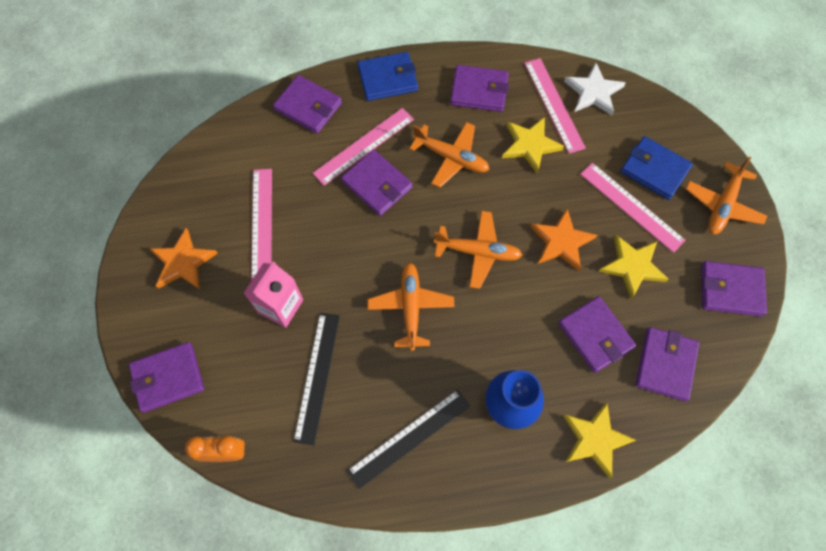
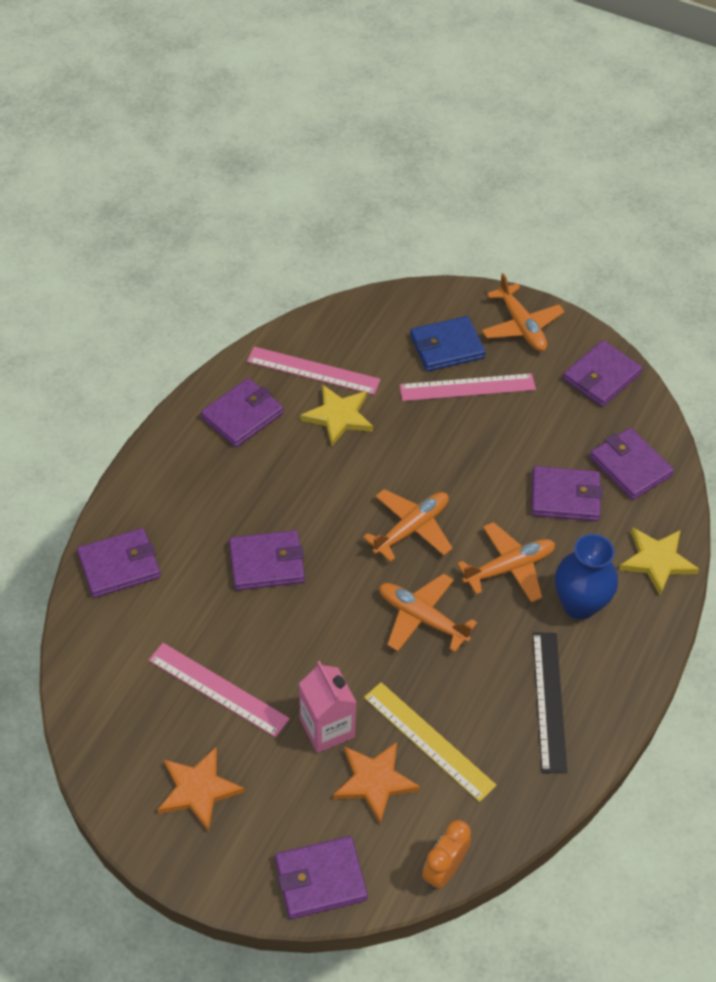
camera: 55 degrees left, 15 degrees down
purple wallet [129,342,204,413] -> purple wallet turned 60 degrees clockwise [275,836,368,919]
black ruler [293,313,340,445] -> yellow ruler [364,682,497,802]
pink ruler [313,108,414,186] -> none
blue wallet [357,52,418,101] -> none
orange plane [409,122,490,188] -> orange plane moved to [457,522,555,603]
orange star [531,209,597,271] -> orange star moved to [333,742,420,824]
white star [564,63,626,115] -> none
yellow star [599,235,669,299] -> none

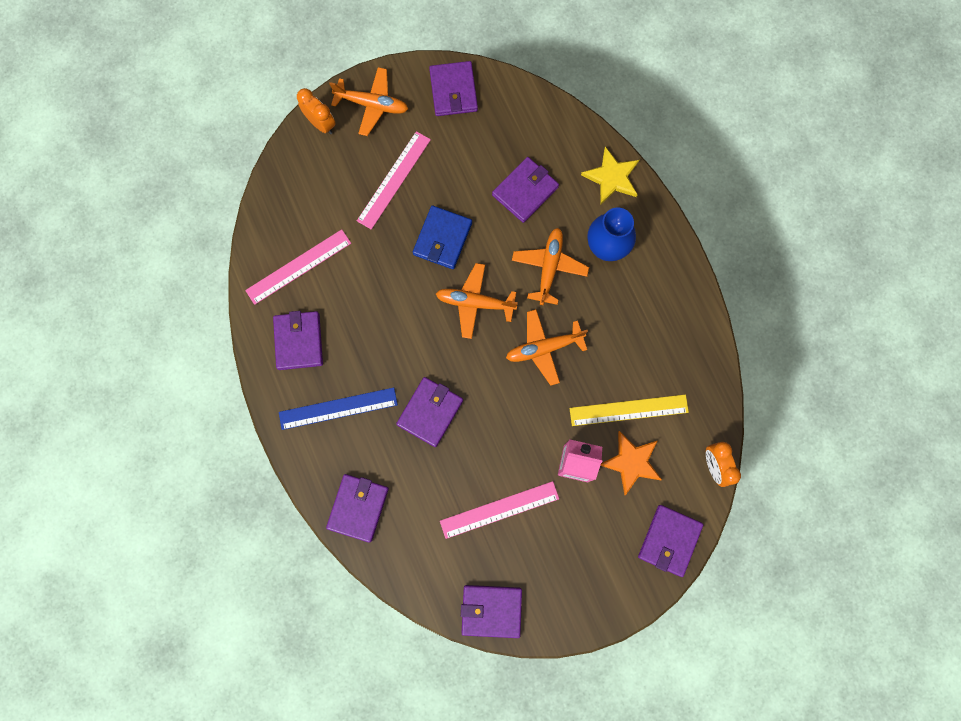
camera: 50 degrees left, 25 degrees up
orange star [158,747,244,832] -> none
yellow star [300,385,373,446] -> none
orange plane [363,489,453,562] -> orange plane turned 75 degrees counterclockwise [436,263,518,339]
blue wallet [410,316,486,371] -> blue wallet moved to [413,206,472,269]
black ruler [533,632,567,773] -> none
purple wallet [590,428,674,500] -> purple wallet moved to [461,585,522,638]
none -> blue ruler [279,387,398,430]
none -> orange clock [297,88,336,134]

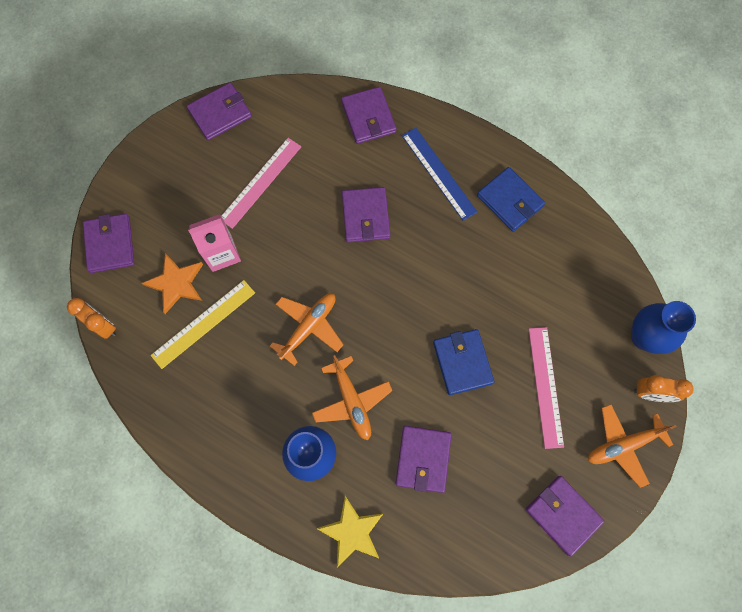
camera: 145 degrees right, 5 degrees down
pink ruler [245,229,351,305] -> none
purple wallet [273,311,323,370] -> blue wallet [477,167,545,232]
blue ruler [279,387,398,430] -> blue ruler turned 75 degrees counterclockwise [402,128,477,221]
orange plane [436,263,518,339] -> none
none -> blue vase [631,301,696,354]

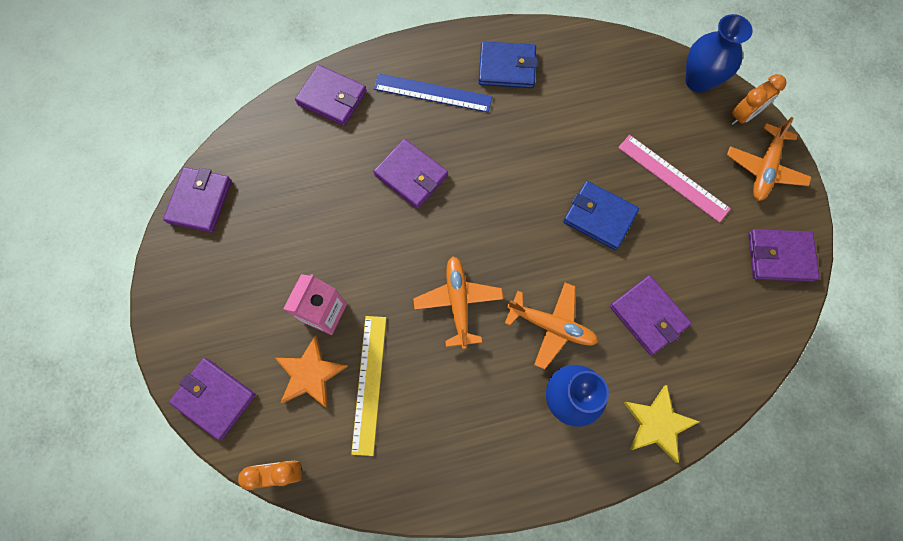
camera: 45 degrees left, 0 degrees up
pink ruler [221,138,301,229] -> none

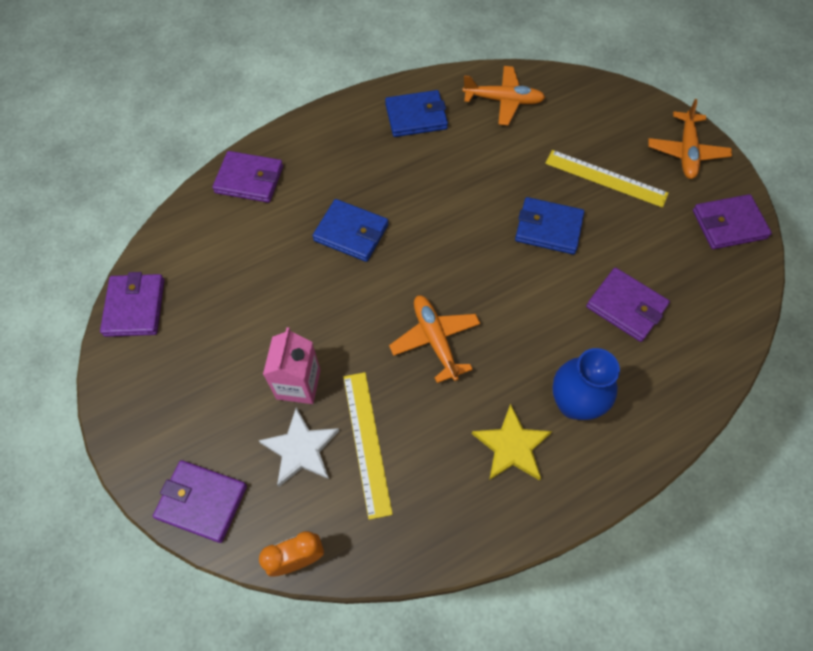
camera: 15 degrees left, 10 degrees down
orange star [275,335,348,408] -> white star [258,408,339,487]
purple wallet [373,139,448,209] -> blue wallet [313,199,388,262]
blue ruler [374,74,492,113] -> none
orange plane [505,283,598,369] -> orange plane moved to [462,66,545,125]
pink ruler [618,135,731,223] -> yellow ruler [545,150,669,208]
yellow star [624,385,699,463] -> yellow star moved to [472,404,552,481]
blue vase [685,14,753,93] -> none
orange clock [731,74,787,125] -> none

